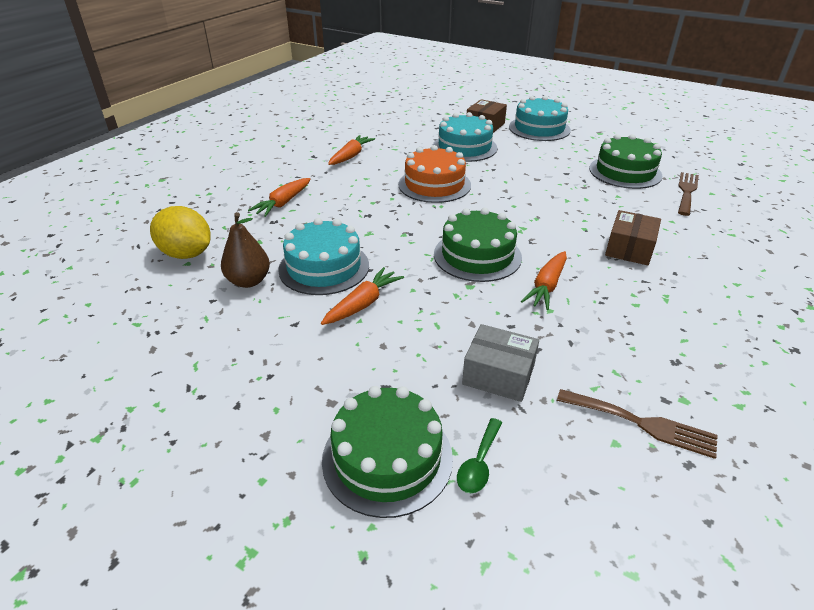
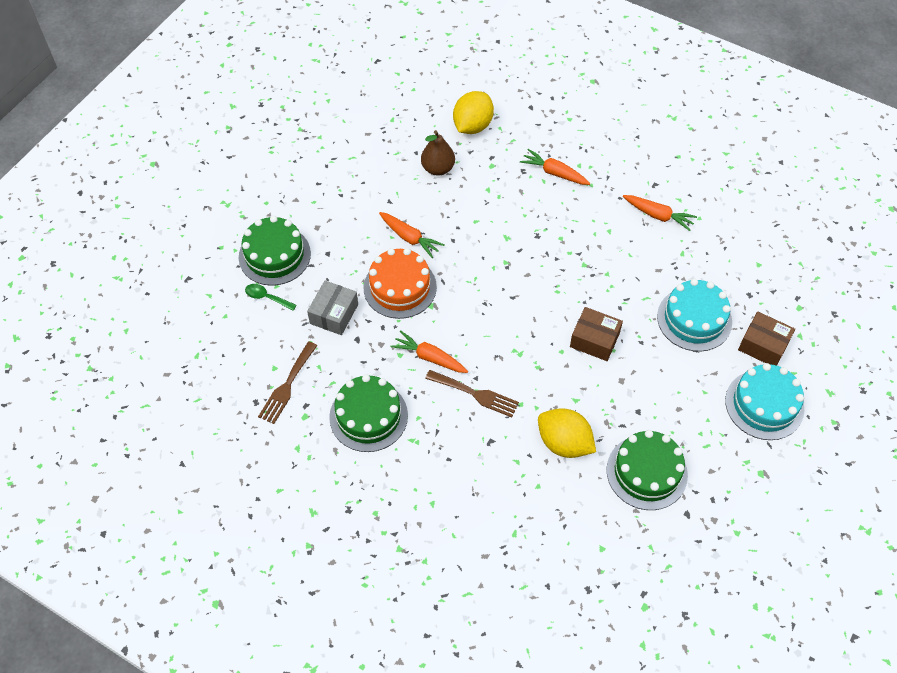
camera: 90 degrees right, 20 degrees up
turquoise cake [278,218,369,295] -> none
orange cake [398,145,471,203] -> orange cake moved to [364,248,437,319]
green cake [434,208,522,282] -> green cake moved to [329,374,408,452]
brown box [605,210,661,265] -> brown box moved to [570,307,623,361]
brown fork [678,172,699,216] -> brown fork moved to [425,370,519,417]
none -> yellow lemon [538,408,596,458]

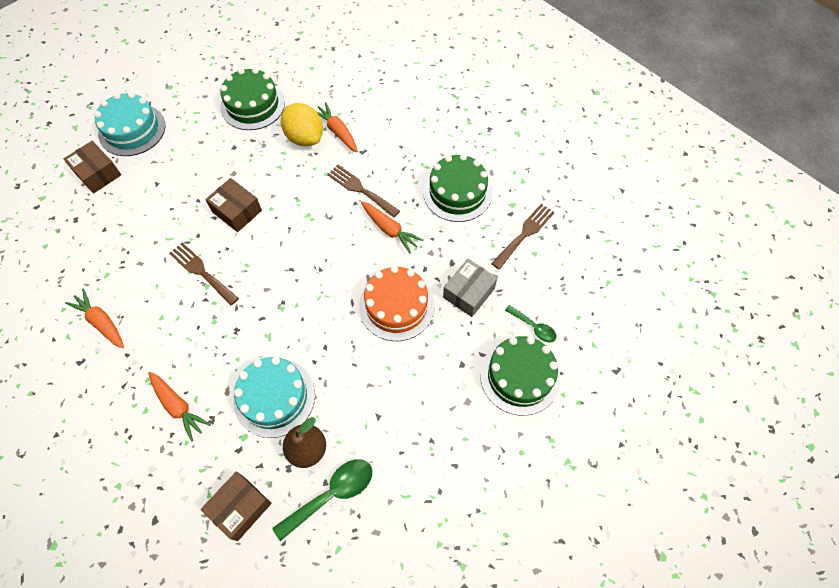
camera: 165 degrees left, 5 degrees up
orange carrot [379,212,444,258] -> orange carrot moved to [317,102,358,152]
yellow lemon [453,91,494,134] -> brown box [201,472,272,541]
turquoise cake [657,279,732,351] -> turquoise cake moved to [233,357,315,438]
none -> brown fork [169,243,239,305]
none -> green spoon [273,459,372,541]

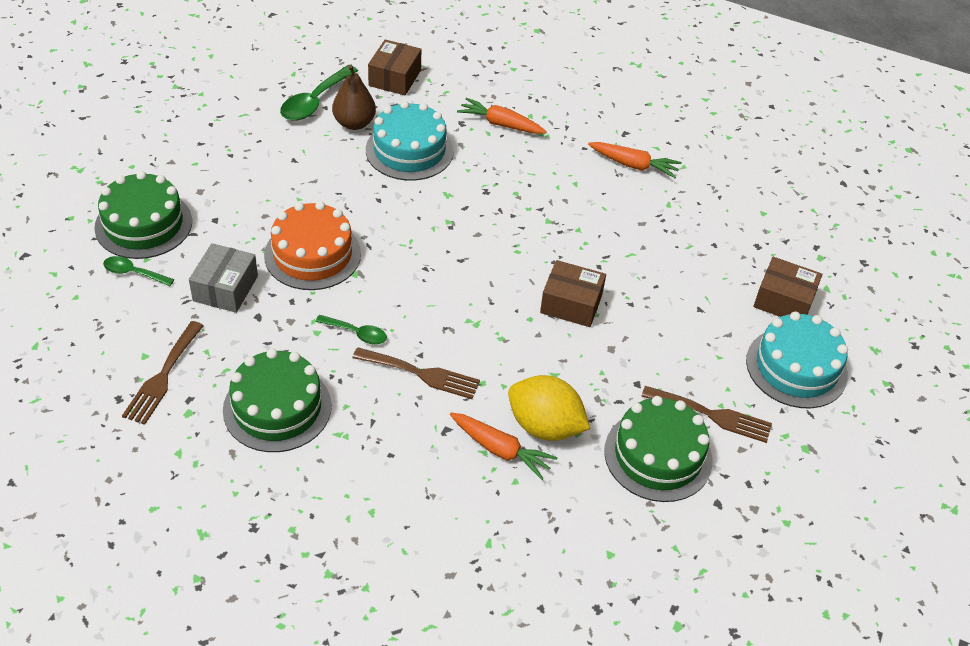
camera: 155 degrees right, 15 degrees down
brown fork [169,243,239,305] -> brown fork moved to [641,386,772,443]
orange carrot [361,201,424,254] -> green spoon [315,315,387,345]

